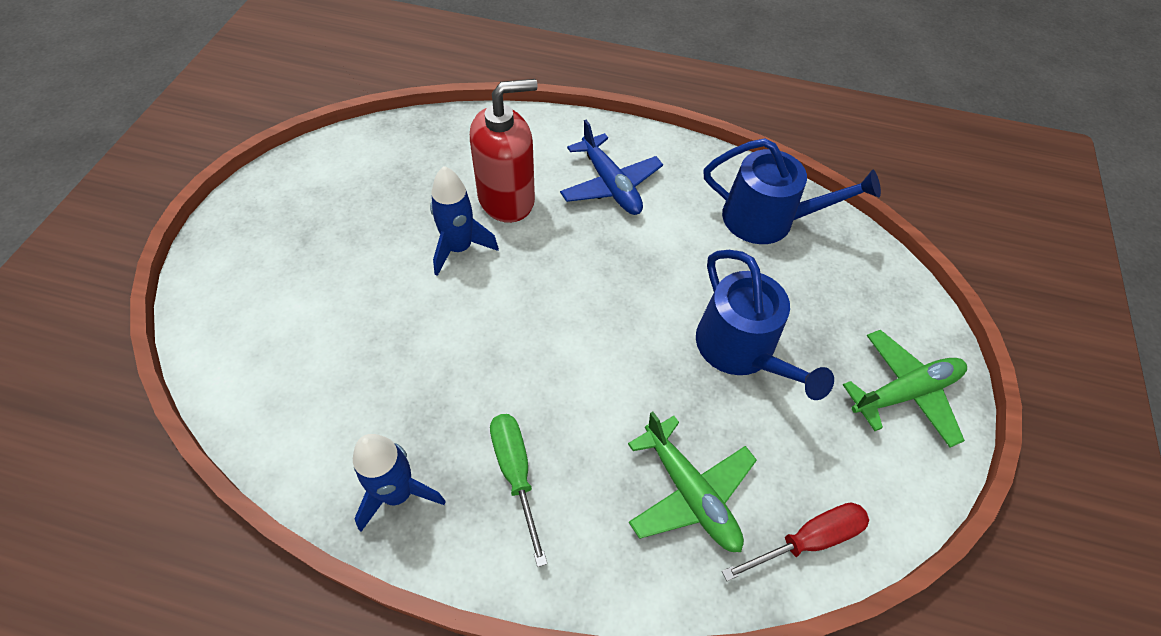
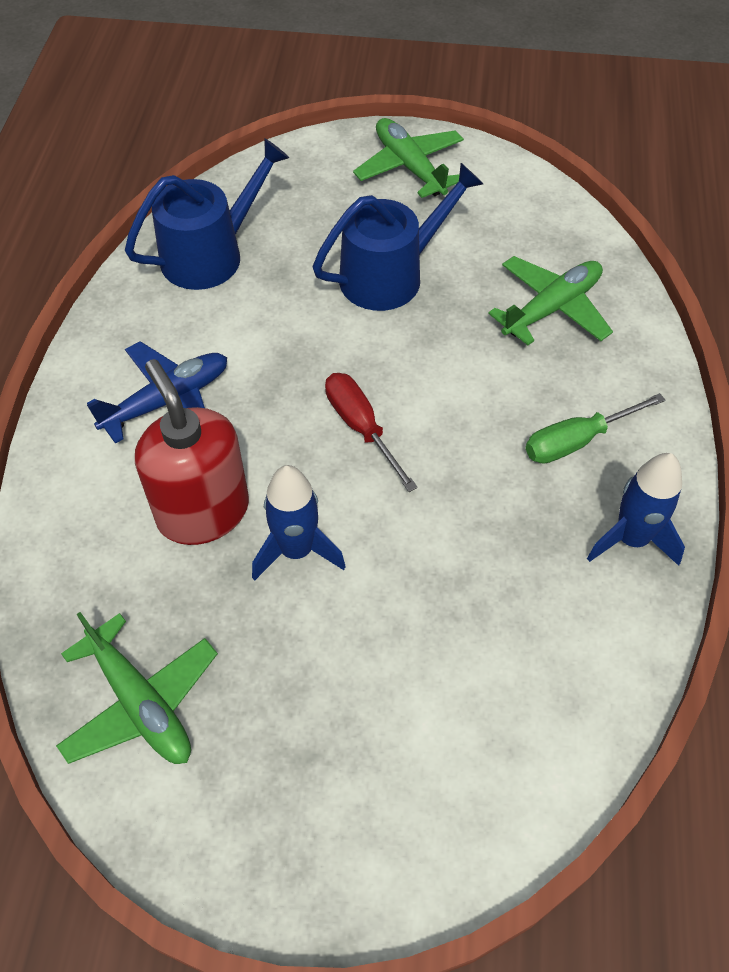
camera: 95 degrees left, 0 degrees up
blue watering can [704,138,881,244] -> blue watering can turned 45 degrees clockwise [125,138,289,290]
red screwdriver [722,502,869,581] -> red screwdriver moved to [325,373,418,492]
none -> green plane [56,612,218,764]

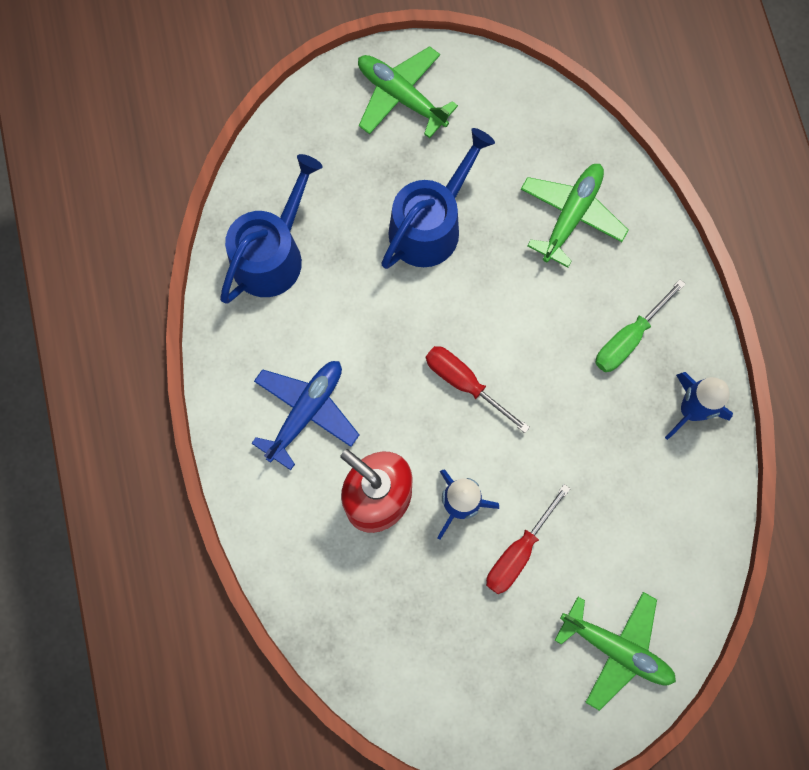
camera: 20 degrees left, 20 degrees up
green plane [56,612,218,764] -> green plane moved to [554,592,676,711]
none -> red screwdriver [486,484,570,594]

